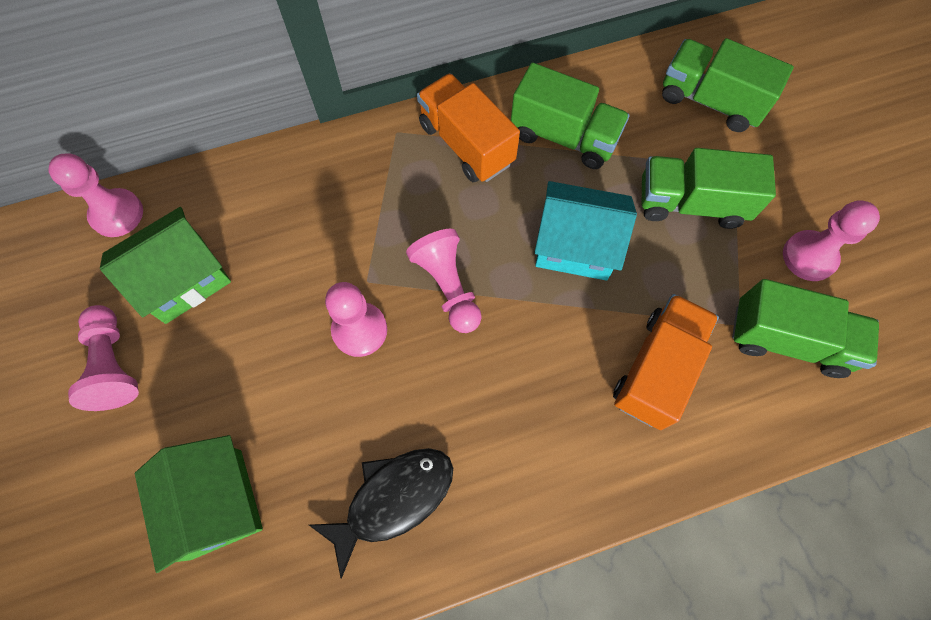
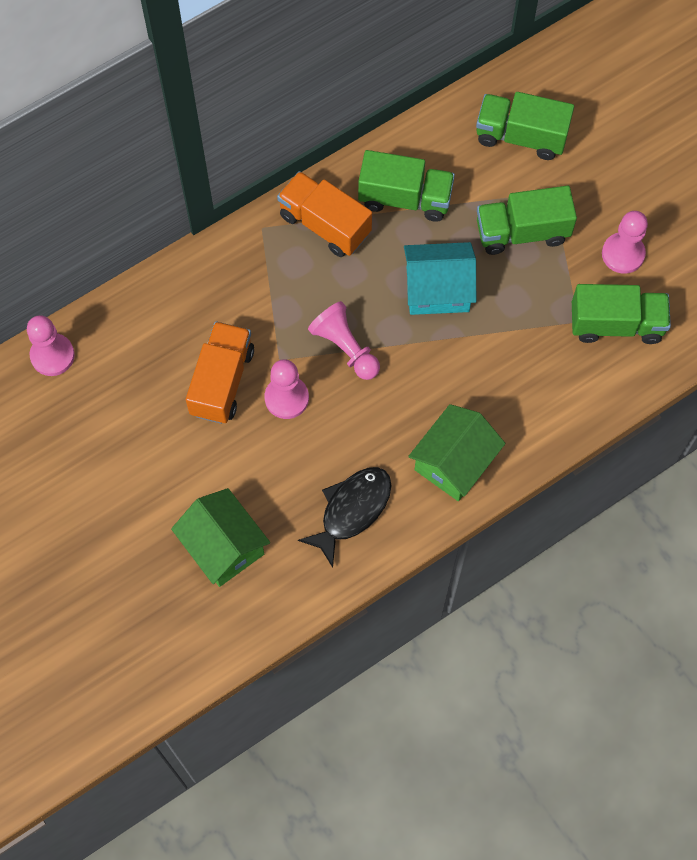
camera: 15 degrees left, 0 degrees up
pink pawn [68,305,139,411] -> none
green house [100,207,231,324] -> green house moved to [408,404,506,501]
orange truck [613,294,719,430] -> orange truck moved to [186,321,254,424]

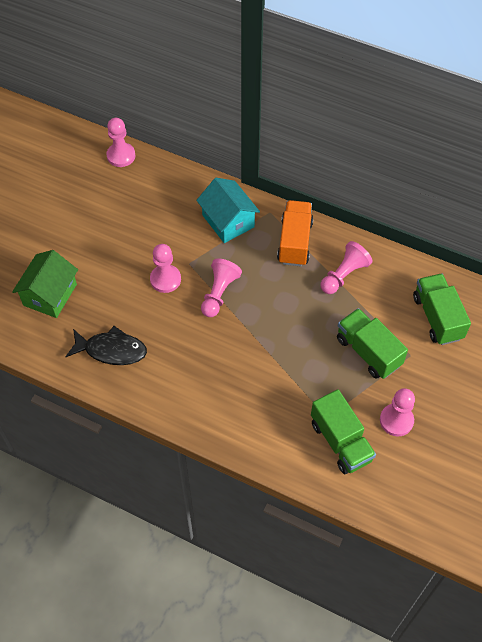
camera: 60 degrees right, 10 degrees down
orange truck [186,321,254,424] -> none
green truck [358,150,455,222] -> pink pawn [320,241,372,294]
turquoise house [404,242,476,315] -> turquoise house moved to [196,178,260,243]
green house [408,404,506,501] -> none

